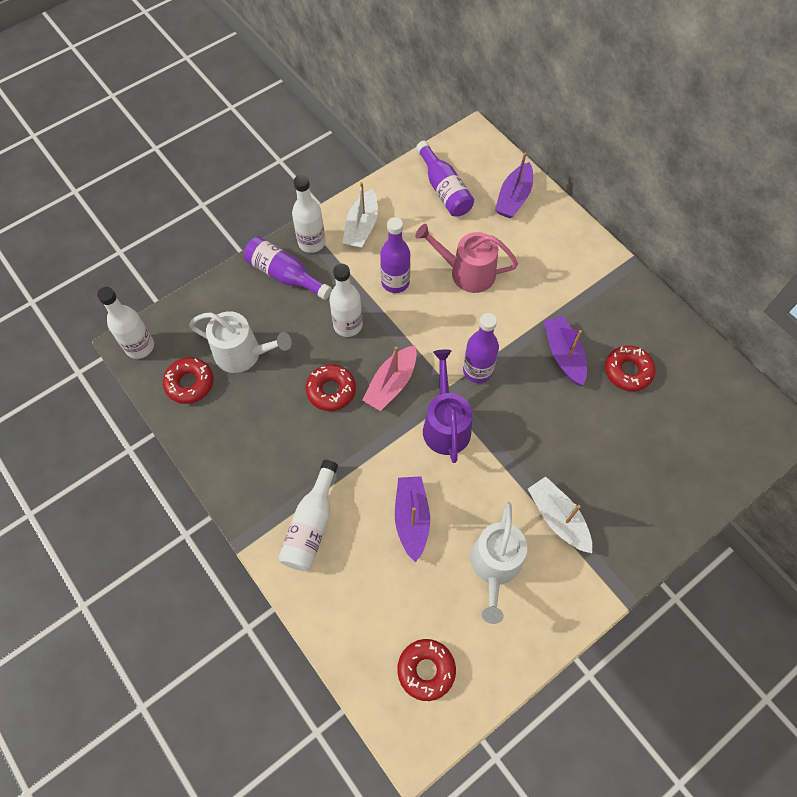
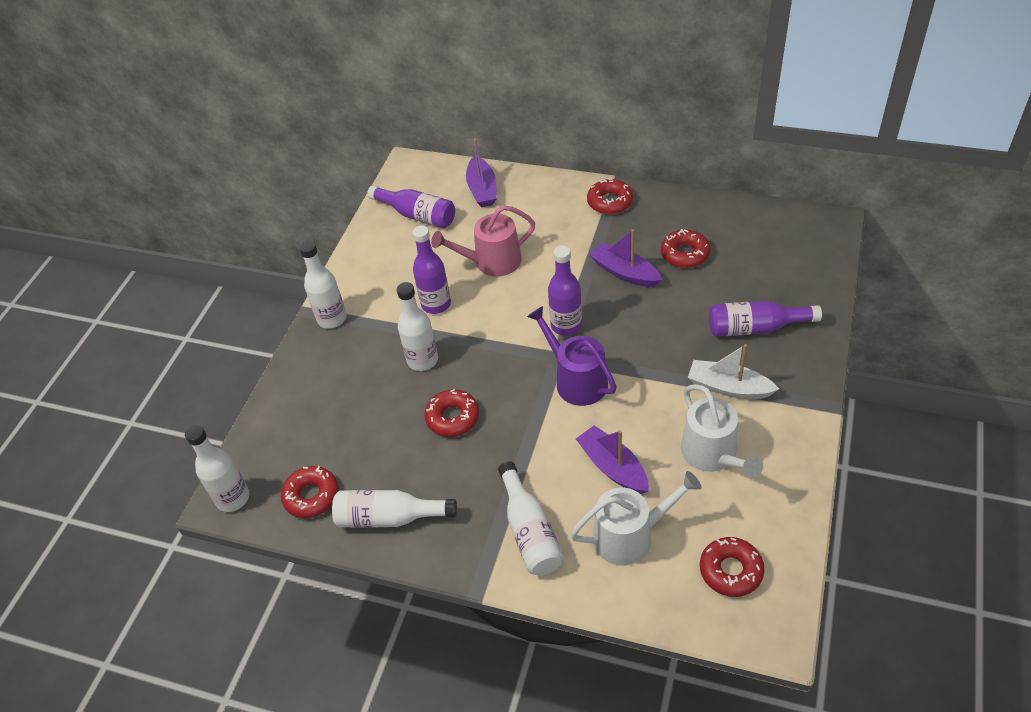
camera: 30 degrees left, 15 degrees down
white watering can [189,311,292,373] -> white watering can moved to [570,471,701,566]
purple bottle [244,236,332,300] -> purple bottle moved to [709,301,822,337]
white boat [343,182,378,249] -> none
pink boat [362,345,417,411] -> none
none -> white bottle [332,490,457,528]
none -> red donut [587,178,633,214]

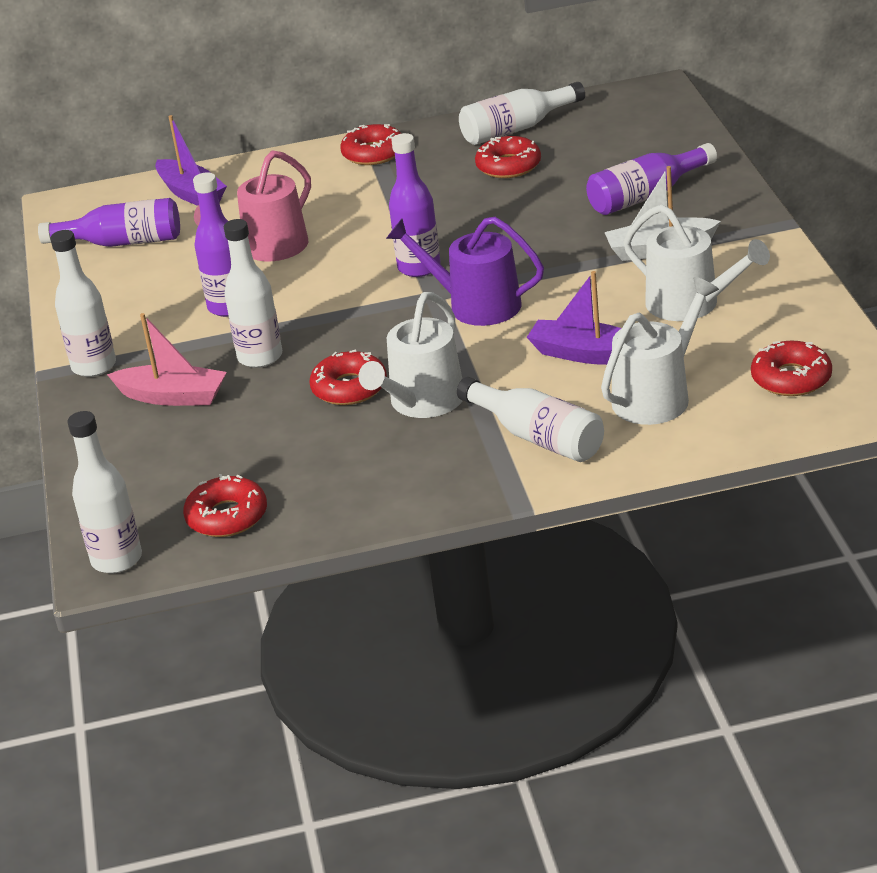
camera: 30 degrees left, 15 degrees down
white bottle [332,490,457,528] -> white bottle moved to [459,82,585,145]
purple boat [590,229,662,287] -> none
none -> pink boat [107,313,227,406]
none -> white watering can [358,292,463,418]

